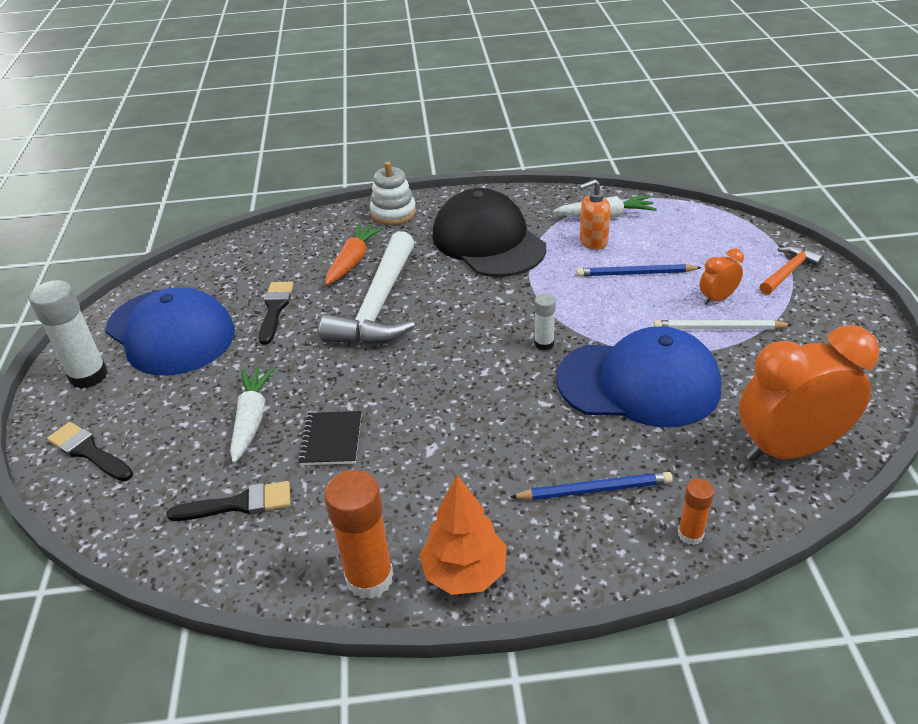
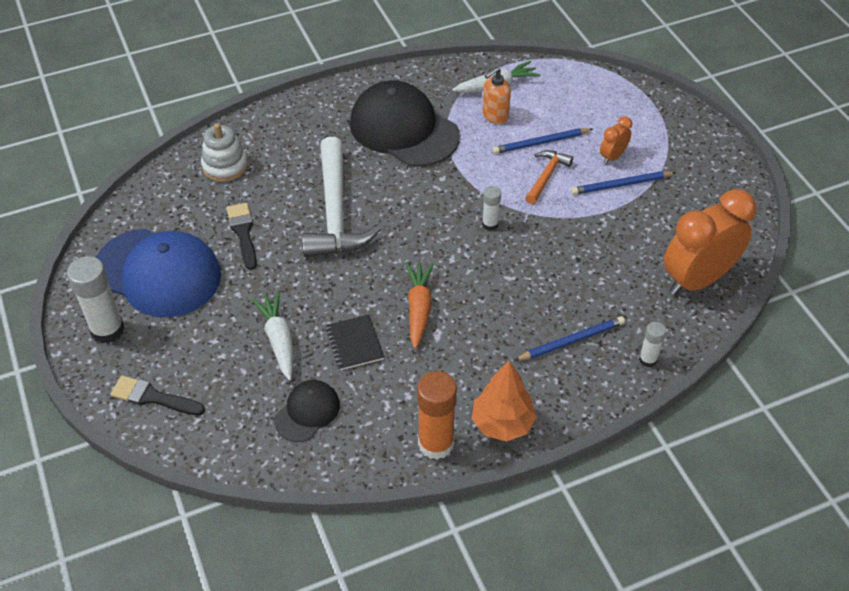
camera: 20 degrees left, 10 degrees up
black brush [167,481,290,521] -> black cap [274,380,340,442]
orange carrot [325,224,383,285] -> orange carrot moved to [406,262,434,349]
white stacking toy [370,161,416,225] -> white stacking toy moved to [201,123,248,182]
blue cap [556,326,721,428] -> none
white pencil [653,320,792,329] -> blue pencil [571,171,676,195]
orange glue stick [678,479,714,545] -> white glue stick [639,322,666,367]
orange hammer [760,246,824,295] -> orange hammer moved to [525,150,573,204]

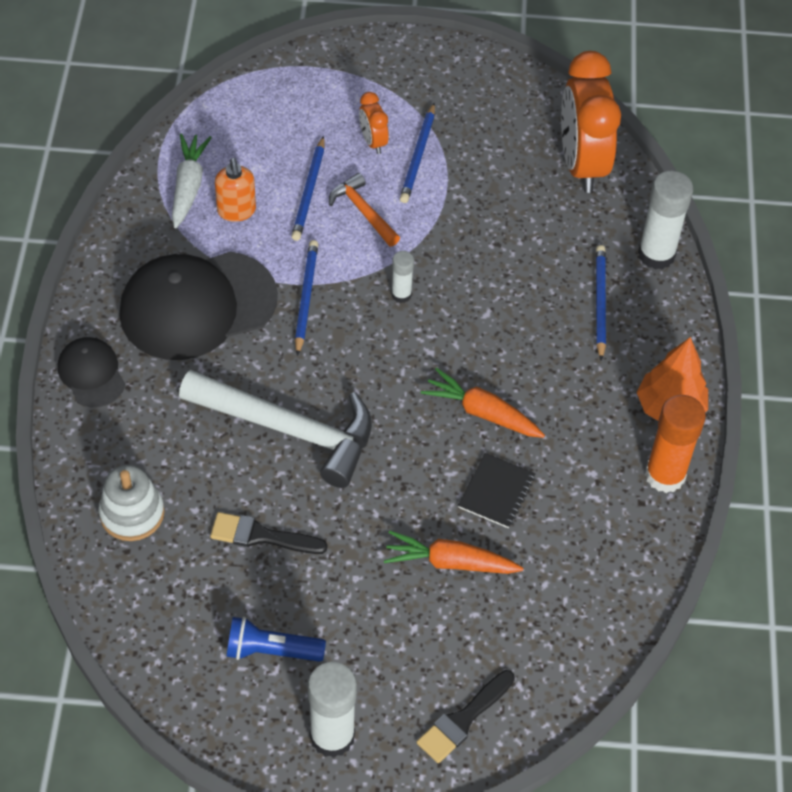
camera: 65 degrees left, 5 degrees up
blue cap [96,229,221,317] -> blue flashlight [227,617,326,662]
white carrot [251,291,294,381] -> orange carrot [384,531,523,574]
black cap [274,380,340,442] -> black cap moved to [58,337,125,408]
black notebook [326,315,384,370] -> black notebook turned 75 degrees counterclockwise [458,453,536,528]
white glue stick [639,322,666,367] -> white glue stick [638,171,693,270], size x1.87
none -> blue pencil [295,240,318,356]

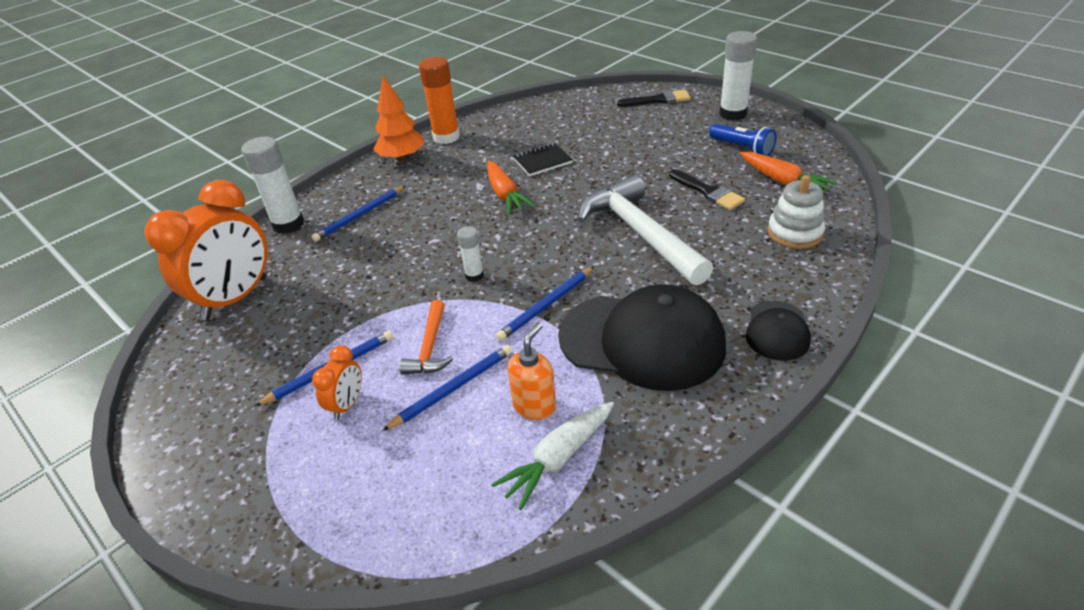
camera: 135 degrees left, 15 degrees down
orange carrot [384,531,523,574] -> orange carrot moved to [740,152,837,190]

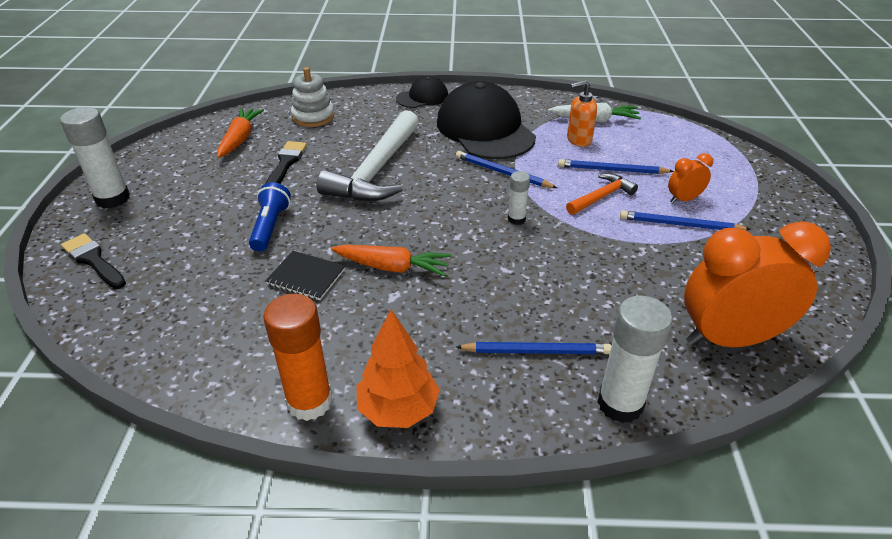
camera: 135 degrees left, 0 degrees up
orange carrot [487,161,535,214] -> orange carrot turned 75 degrees clockwise [331,245,451,277]
blue pencil [496,266,594,341] -> blue pencil turned 150 degrees counterclockwise [456,151,557,188]
blue flashlight [709,123,776,156] -> blue flashlight moved to [249,182,291,252]

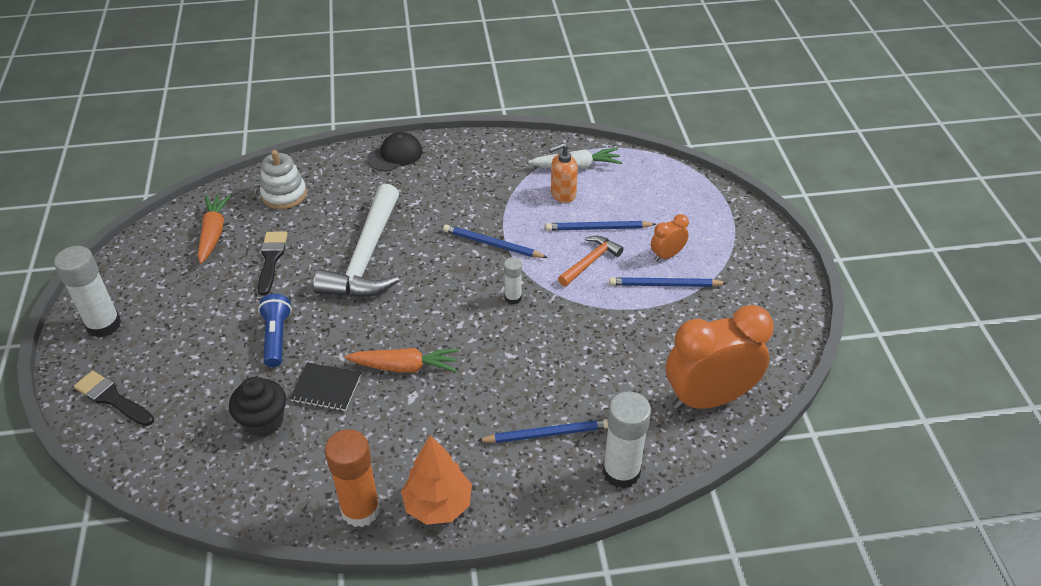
camera: 10 degrees left, 5 degrees up
black cap [437,81,536,160] -> none
none -> black cupcake [229,377,286,437]

